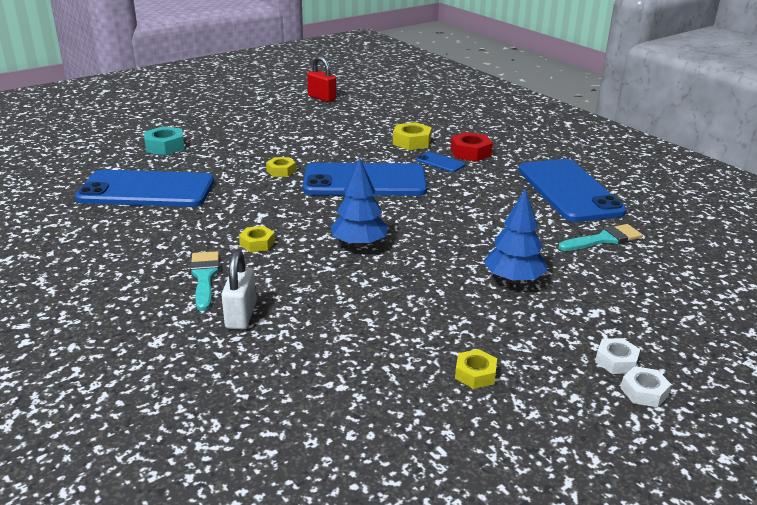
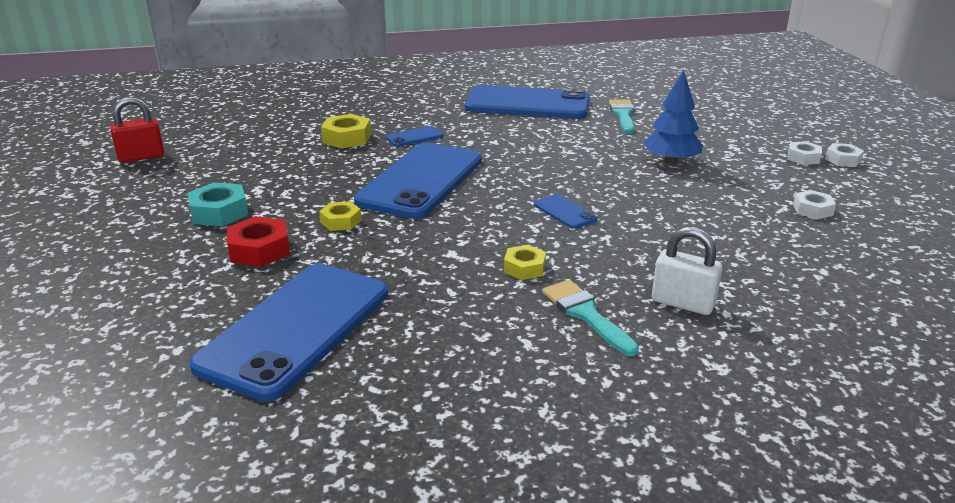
camera: 65 degrees left, 0 degrees up
turquoise nut [144,126,184,155] -> turquoise nut moved to [188,182,248,226]
turquoise brush [190,251,220,311] -> turquoise brush turned 45 degrees clockwise [542,280,639,356]
blue tree [330,158,388,247] -> blue phone [534,194,597,229]
red nut [450,132,493,162] -> red nut moved to [227,216,290,267]
yellow nut [455,349,497,389] -> white nut [793,190,836,219]

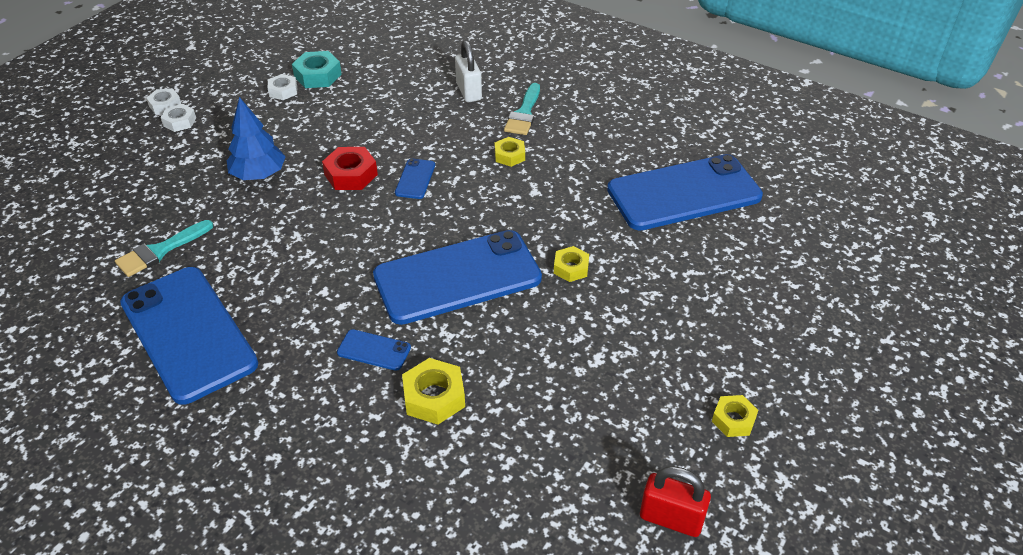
camera: 135 degrees left, 15 degrees up
turquoise nut [188,182,248,226] -> turquoise nut moved to [292,51,342,88]
red nut [227,216,290,267] -> red nut moved to [322,147,378,190]
none -> yellow nut [712,395,758,437]

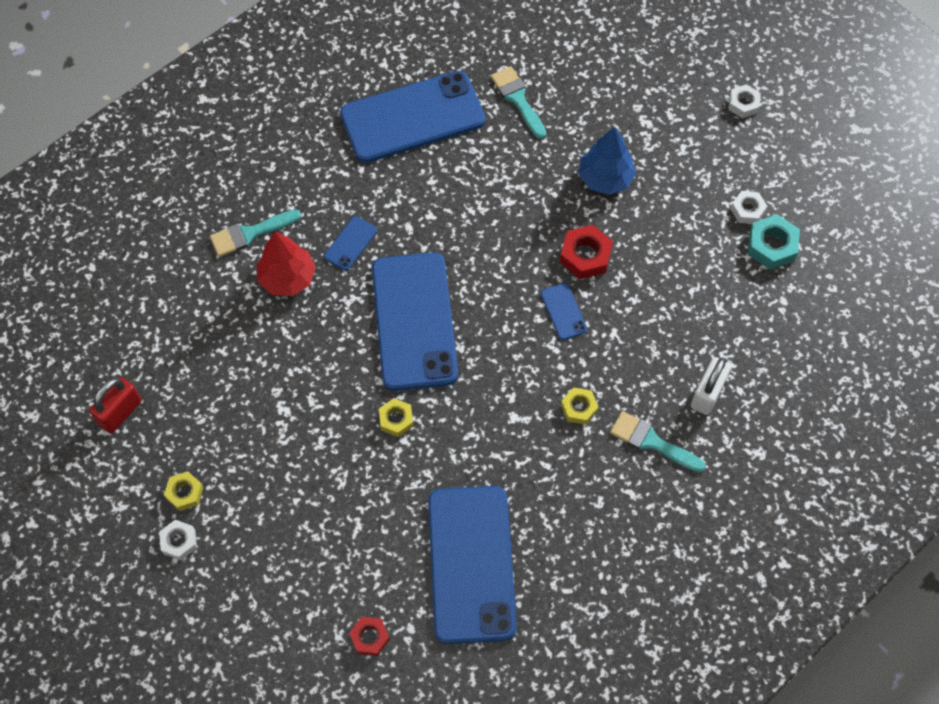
camera: 105 degrees right, 20 degrees up
white nut [160,104,196,132] -> white nut moved to [159,520,197,560]
blue phone [395,158,435,199] -> blue phone turned 45 degrees clockwise [540,283,587,340]
yellow nut [402,358,465,425] -> red tree [257,231,316,296]
white padlock [455,40,482,102] -> white padlock turned 60 degrees counterclockwise [691,357,731,415]
none -> turquoise brush [210,209,301,257]
none -> red nut [349,617,390,656]

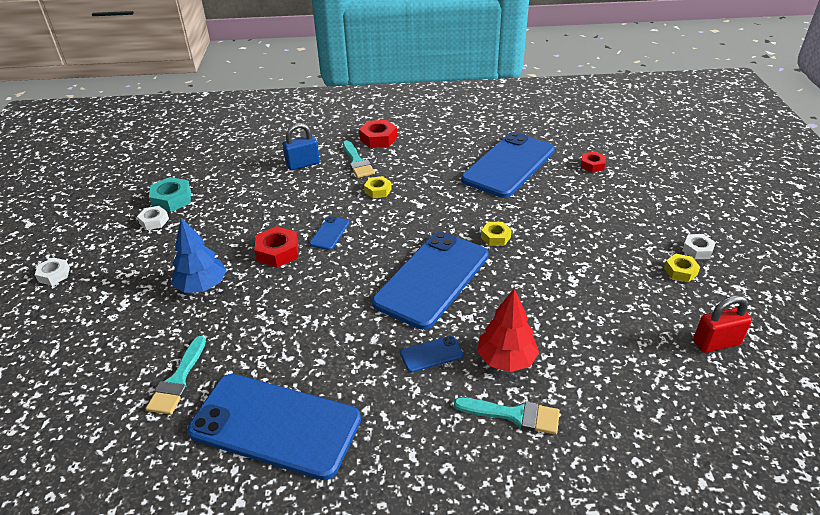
camera: 140 degrees left, 25 degrees down
white padlock [691,357,731,415] -> blue padlock [283,123,320,170]
none -> red nut [359,120,397,148]

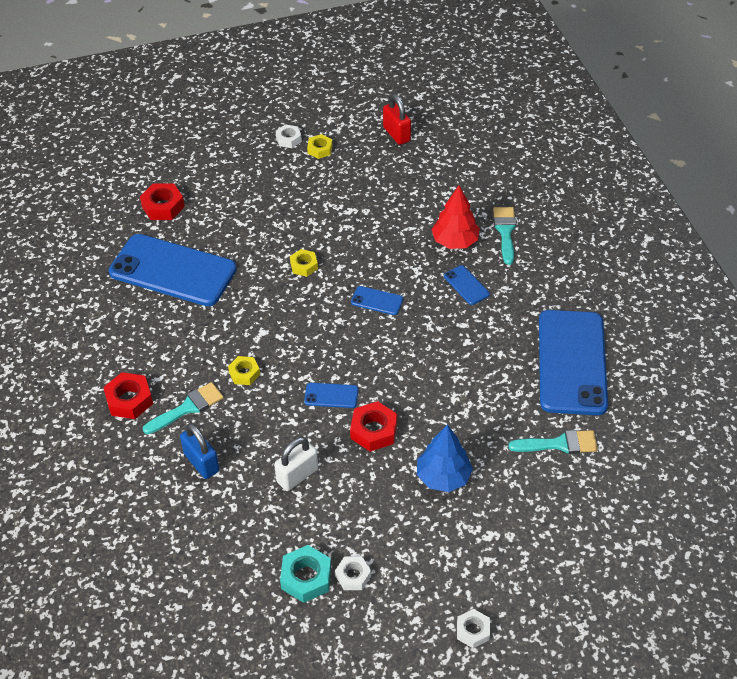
camera: 105 degrees left, 10 degrees up
blue phone [372,232,489,330] -> blue phone [351,286,403,315], size x0.40
red nut [581,151,606,173] -> red nut [140,184,185,220], size x1.53
none -> white padlock [274,437,318,491]

